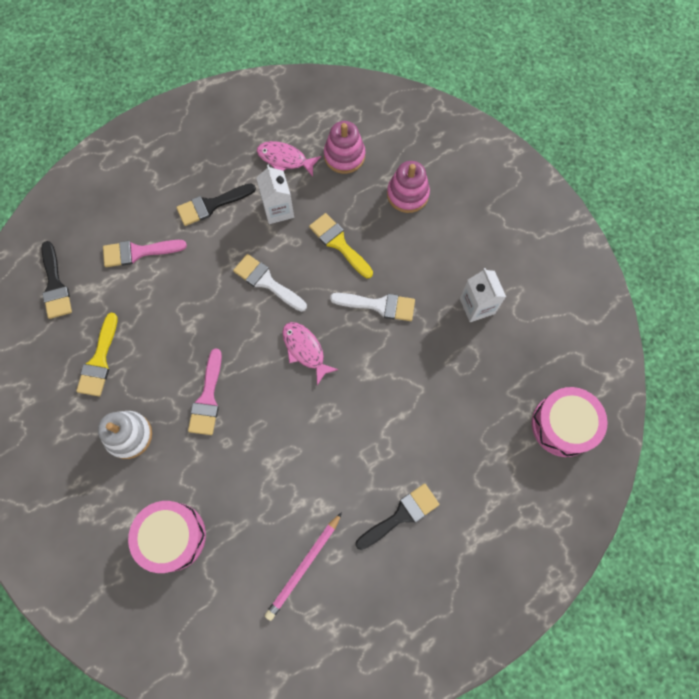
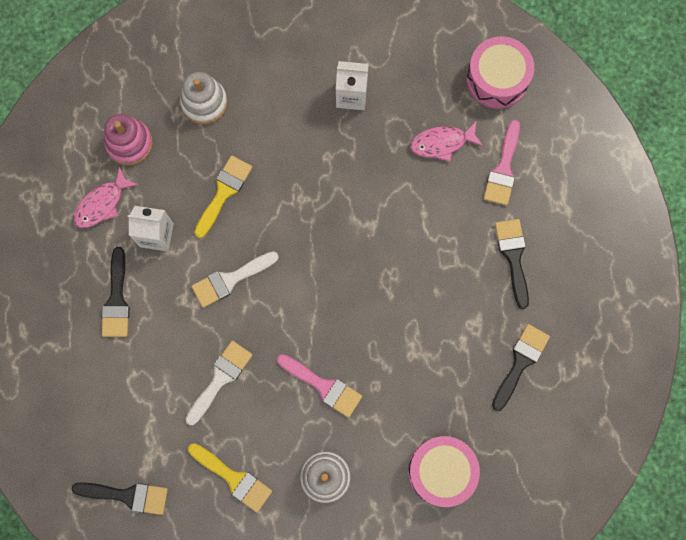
camera: 65 degrees left, 5 degrees up
pink brush [103,240,187,267] -> pink brush moved to [483,120,520,206]
pink pencil [265,512,342,621] -> black brush [492,324,550,411]
pink fish [282,322,339,385] -> pink fish moved to [410,121,483,162]
yellow brush [309,213,373,278] -> yellow brush turned 135 degrees clockwise [194,155,252,238]
white brush [330,293,415,321] -> white brush moved to [185,341,252,425]
pink stacking toy [387,161,430,213] -> white stacking toy [180,72,228,124]

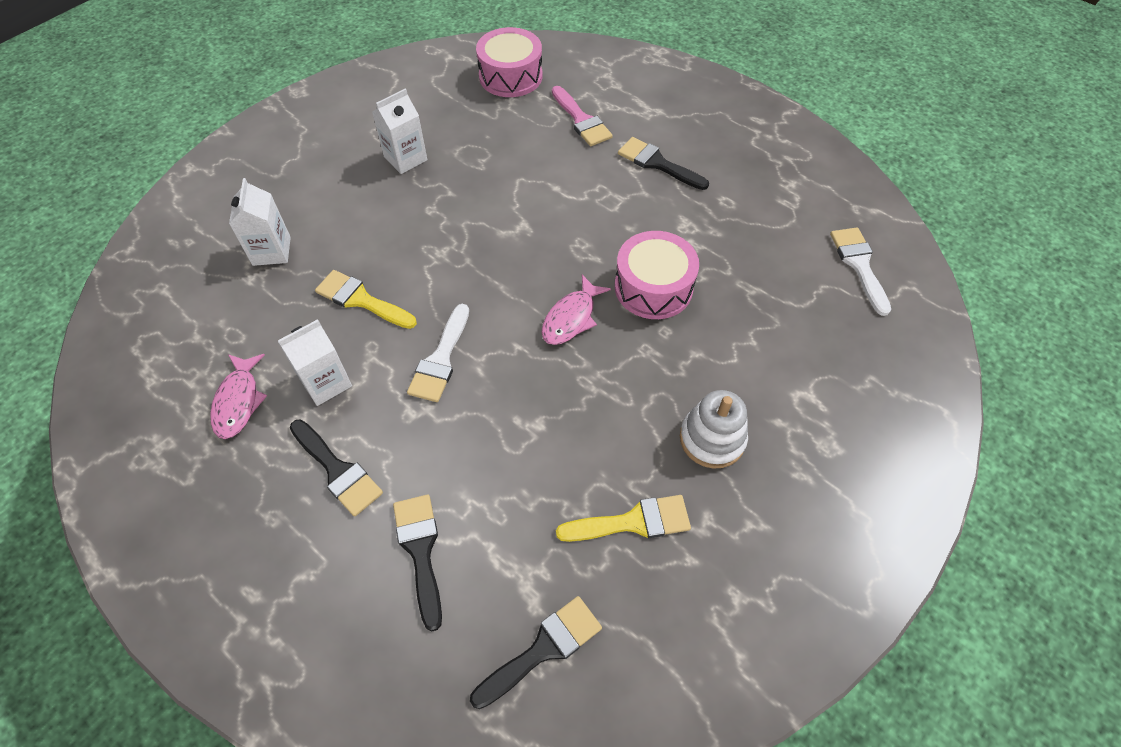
camera: 45 degrees left, 20 degrees down
pink stacking toy [104,114,153,165] -> none
white stacking toy [180,72,228,124] -> white carton [229,178,291,266]
white brush [185,341,252,425] -> white brush moved to [830,228,891,316]
yellow brush [194,155,252,238] -> yellow brush turned 45 degrees counterclockwise [315,270,417,329]
pink brush [277,354,362,418] -> none
pink drum [408,436,480,507] -> pink drum moved to [615,231,699,319]
pink fish [410,121,483,162] -> pink fish moved to [541,275,611,345]
black brush [492,324,550,411] -> black brush moved to [393,495,442,632]

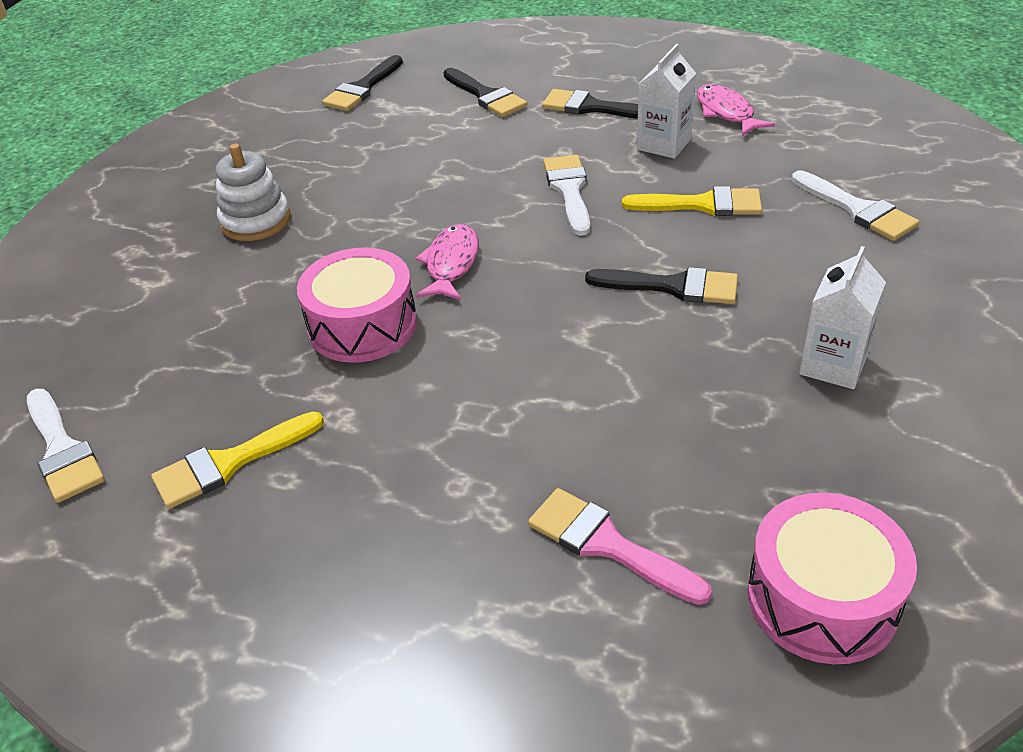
camera: 160 degrees right, 15 degrees down
white carton [229,178,291,266] -> white brush [792,170,919,241]
yellow brush [556,495,691,542] -> yellow brush moved to [151,411,324,509]
black brush [618,137,709,190] -> black brush moved to [585,267,738,304]

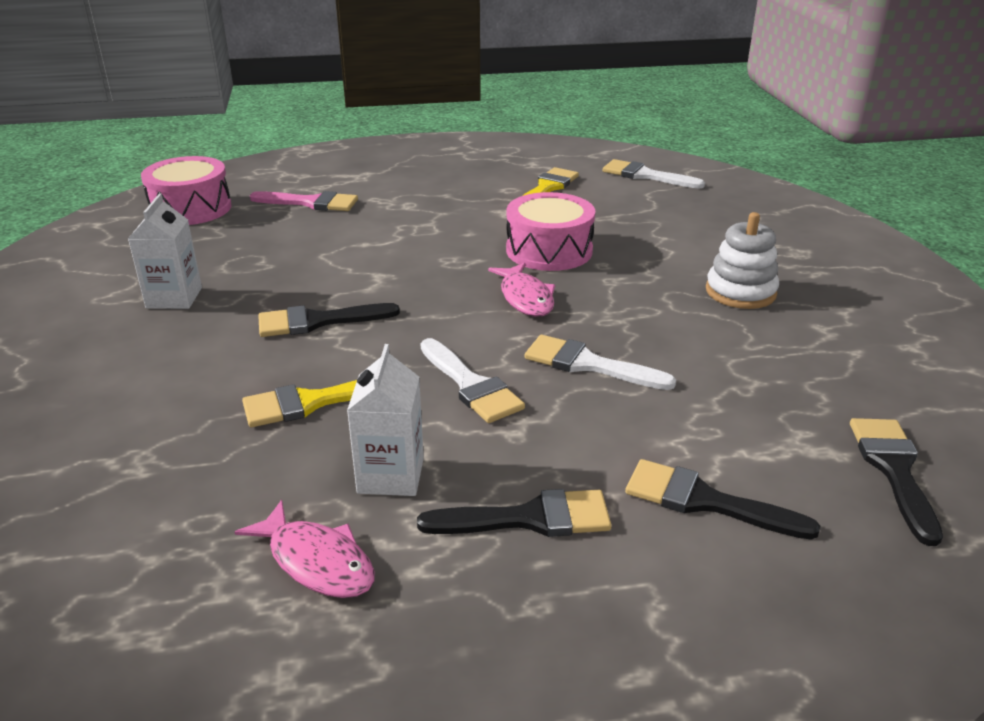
camera: 150 degrees right, 10 degrees down
white brush [792,170,919,241] -> white brush moved to [524,335,676,390]

